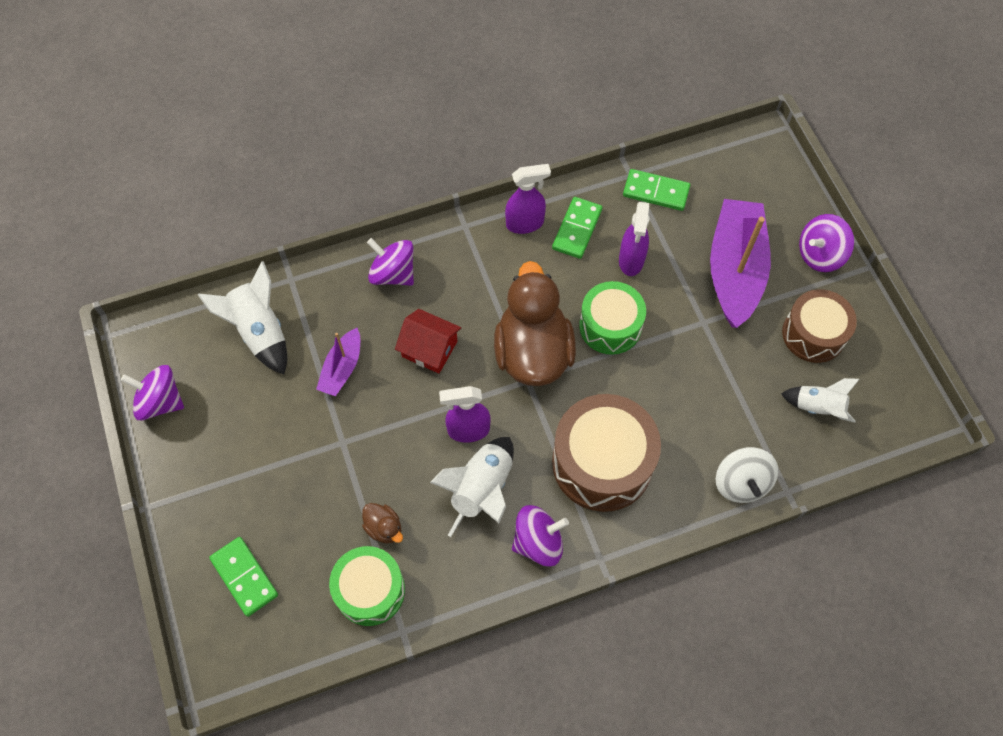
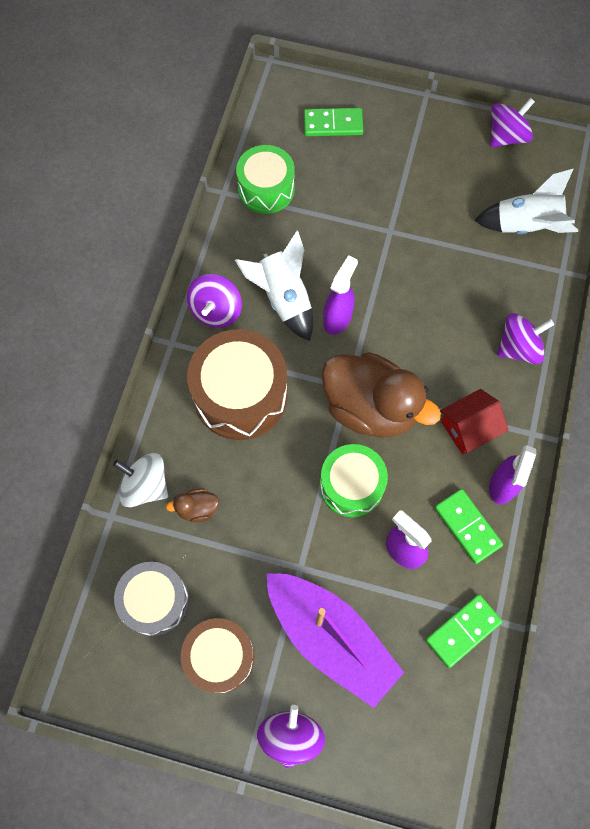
camera: 125 degrees right, 5 degrees up
purple boat [316,328,360,396] -> none
brown duck [362,503,403,543] -> brown duck moved to [166,488,219,522]
red house [395,309,461,373] -> red house moved to [440,389,508,455]
white rocket [781,378,859,423] -> grey drum [114,562,189,636]

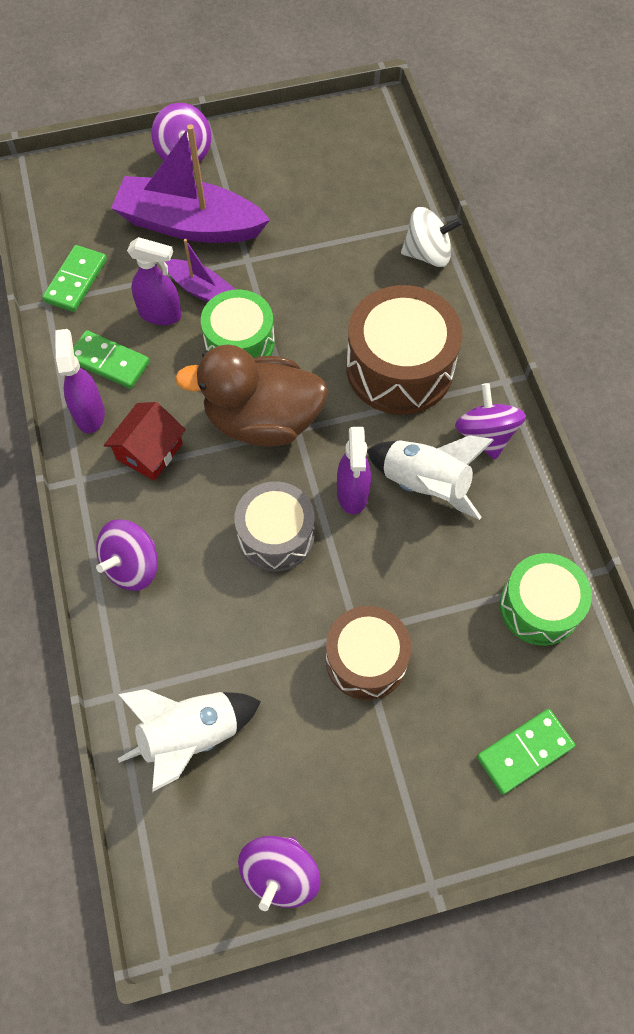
camera: 150 degrees right, 5 degrees down
grey drum [114,562,189,636] -> grey drum moved to [234,481,315,571]
brown duck [166,488,219,522] -> none
brown drum [181,618,254,694] -> brown drum moved to [326,606,411,700]
none -> purple boat [165,239,236,302]

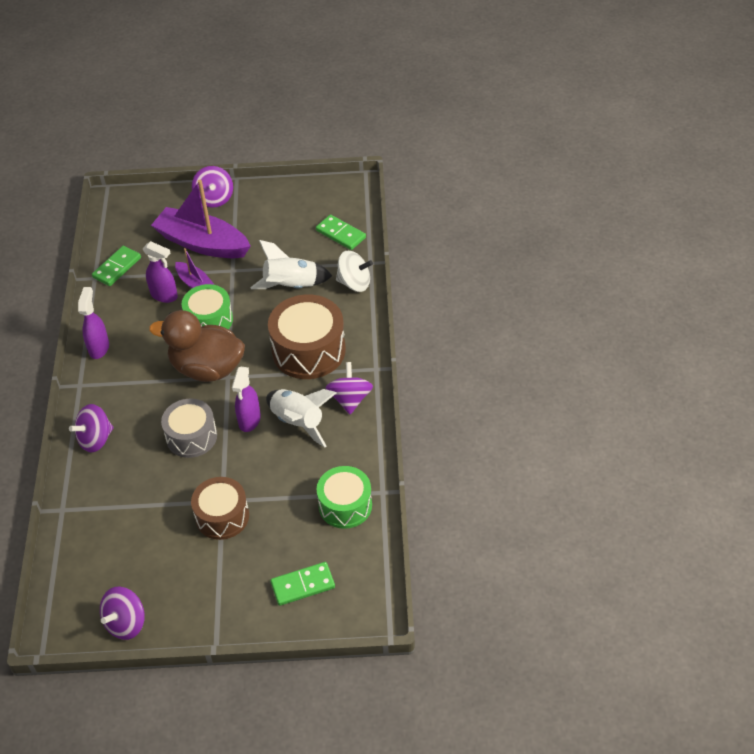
camera: 15 degrees right, 15 degrees down
green domino [73,330,150,389] -> green domino moved to [316,215,366,250]
red house [104,402,186,481] -> none
white rocket [117,689,261,792] -> white rocket moved to [250,240,332,289]

